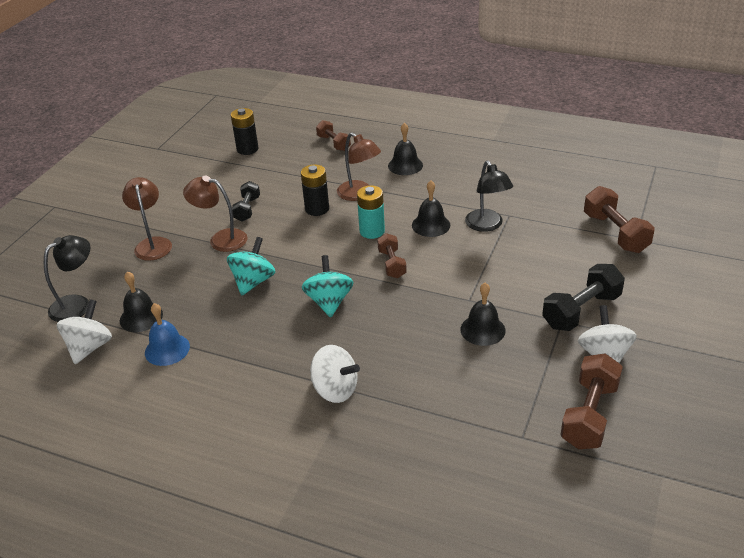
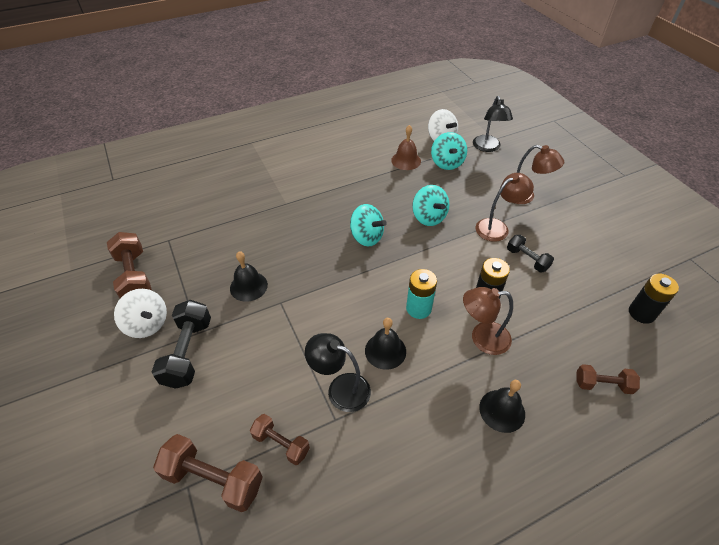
camera: 130 degrees right, 10 degrees up
black bell [120,271,163,332] -> turquoise spinning top [431,132,467,170]
blue bell [145,303,190,366] -> brown bell [391,125,421,170]
white spinning top [310,345,360,403] -> none
brown dumbbell [377,233,407,278] -> brown dumbbell moved to [250,414,310,465]

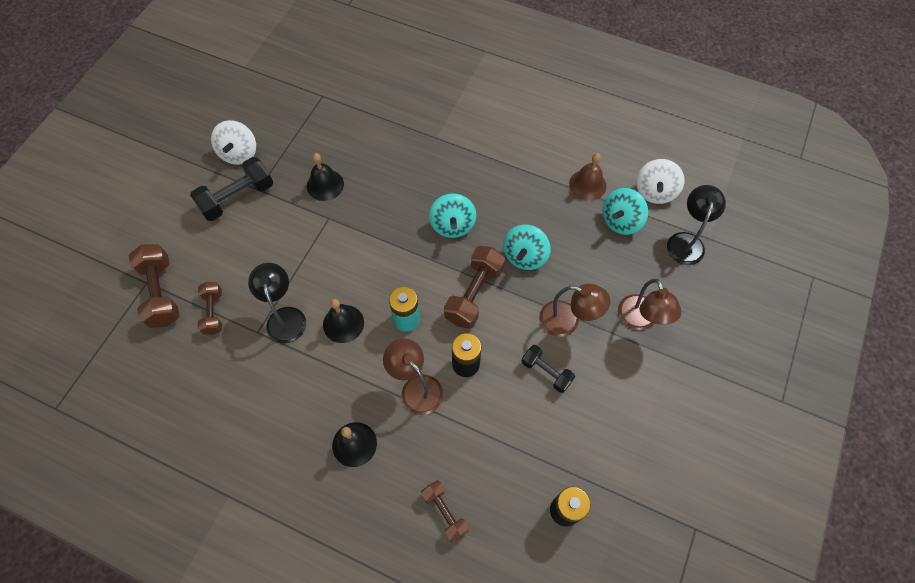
camera: 50 degrees right, 15 degrees up
brown dumbbell [107,232,152,298] -> brown dumbbell moved to [444,246,505,329]
black lamp [473,96,513,152] -> black lamp turned 150 degrees clockwise [667,185,726,265]
black dumbbell [507,235,554,272] -> black dumbbell turned 60 degrees counterclockwise [522,345,575,393]

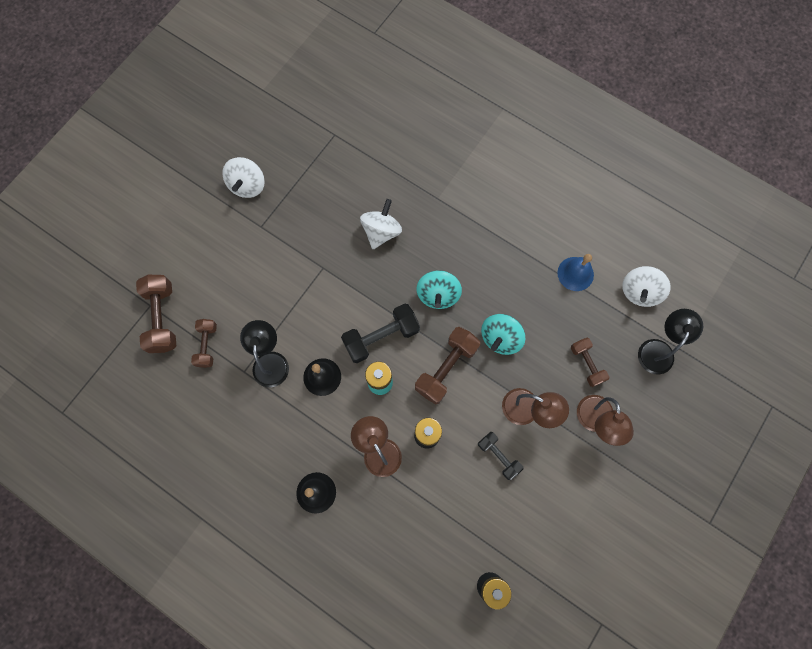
camera: 10 degrees right, 10 degrees up
black dumbbell [190,157,273,221] -> black dumbbell moved to [341,303,420,363]
black bell [307,153,344,201] -> none
brown dumbbell [421,480,469,543] -> brown dumbbell moved to [571,338,609,387]
brown bell [569,153,606,201] -> blue bell [557,254,594,291]
turquoise spinning top [603,188,648,235] -> none
none -> white spinning top [360,199,402,249]

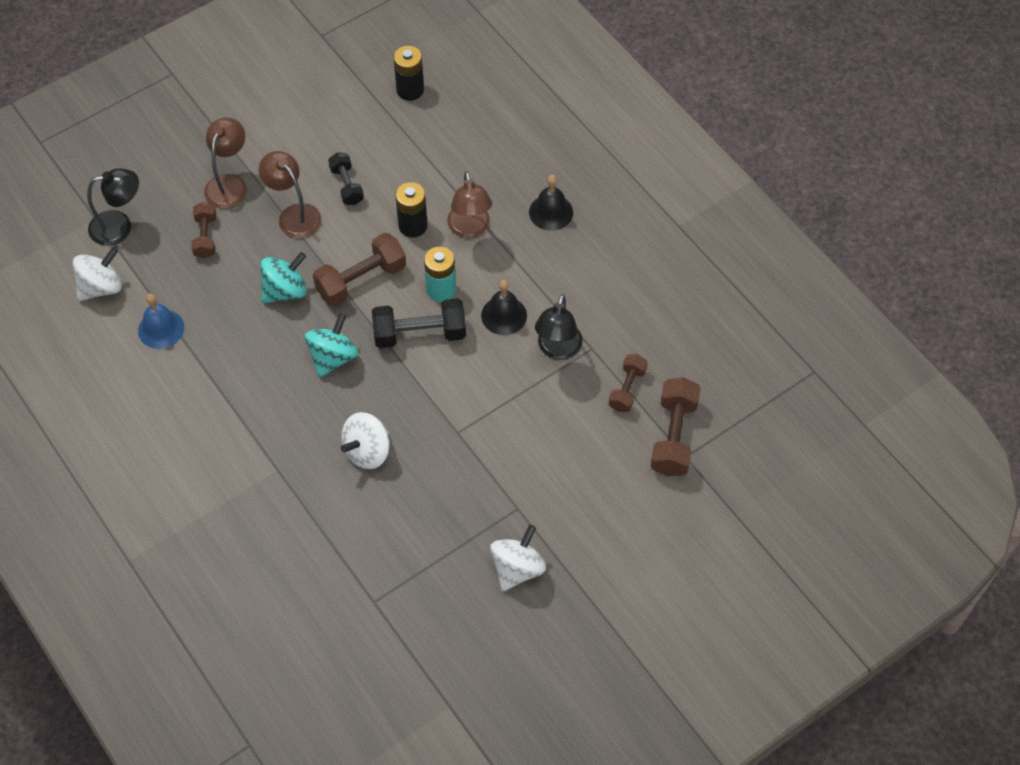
camera: 160 degrees left, 15 degrees down
black lamp [638,309,703,375] -> black lamp turned 150 degrees counterclockwise [87,168,139,246]

